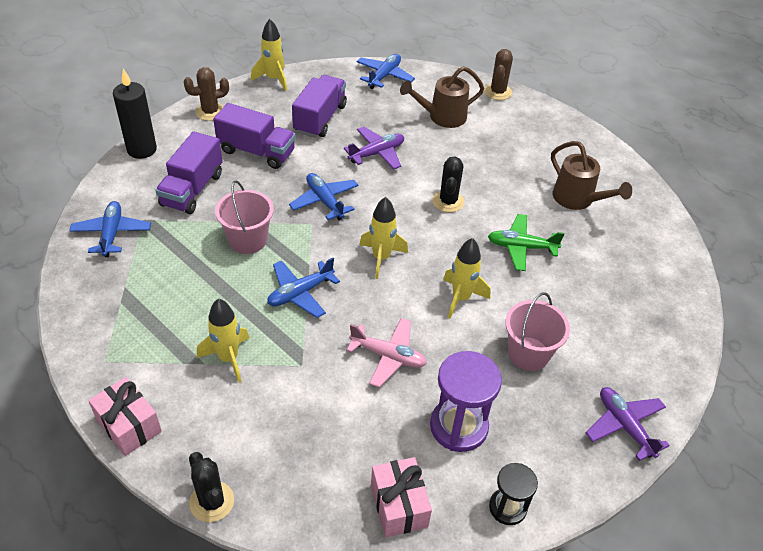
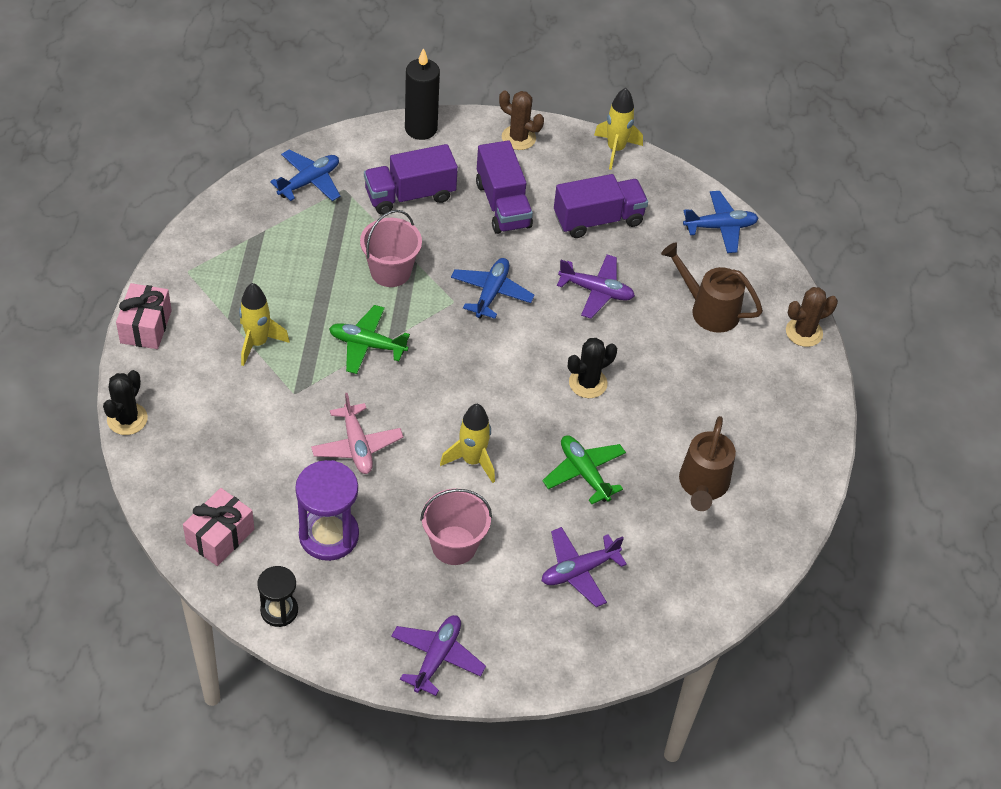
camera: 50 degrees right, 5 degrees up
blue plane [267,258,340,318] -> green plane [329,305,410,374]
yellow rocket [360,197,408,279] -> none
none -> purple plane [542,527,627,607]

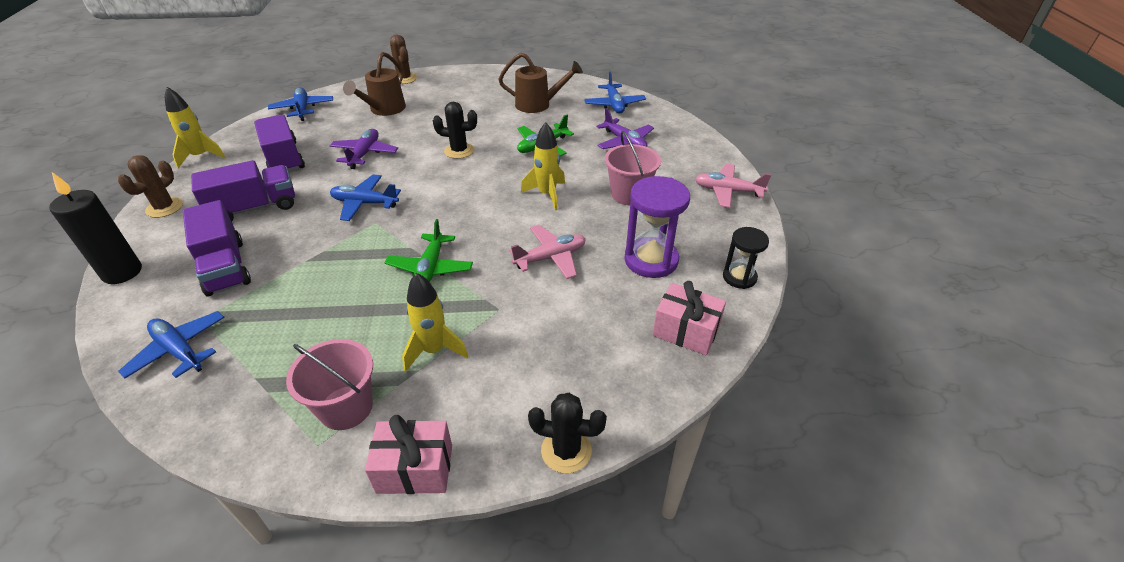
camera: 95 degrees left, 10 degrees down
pink bucket [360,210,422,287] -> pink bucket moved to [286,339,373,430]
purple plane [391,615,486,696] -> pink plane [695,164,771,208]
black cactus [568,338,617,398] -> black cactus turned 45 degrees counterclockwise [433,101,477,159]
none -> blue plane [584,72,646,113]

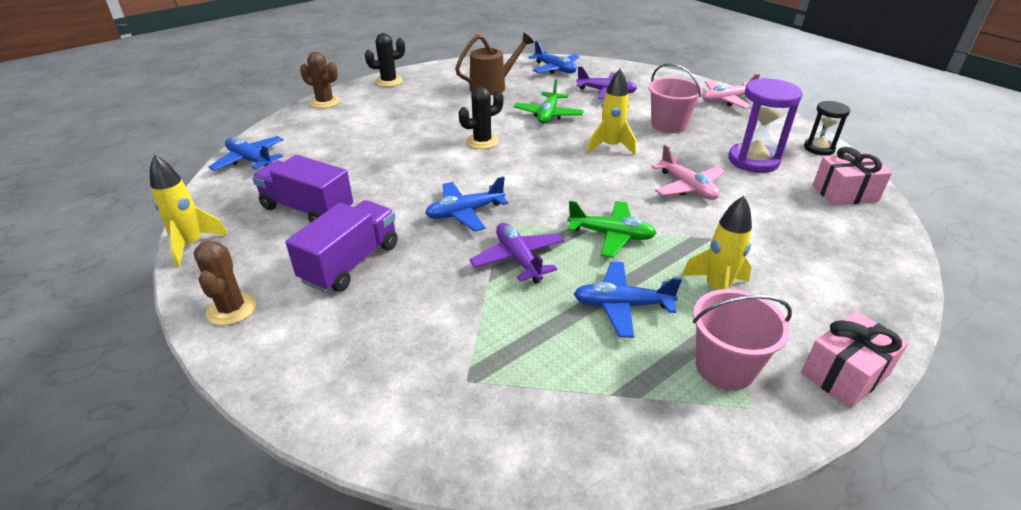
camera: 35 degrees left, 5 degrees down
black candle [49,172,142,284] -> none
blue plane [118,311,225,379] -> blue plane moved to [574,262,682,338]
purple truck [183,200,251,296] -> none
purple plane [330,129,398,169] -> purple plane moved to [469,223,564,284]
brown watering can [343,52,406,116] -> none
green plane [384,219,473,282] -> green plane turned 45 degrees counterclockwise [567,201,657,258]
pink plane [509,225,586,279] -> pink plane turned 120 degrees clockwise [651,145,725,200]
black cactus [528,393,607,474] -> black cactus moved to [365,33,405,87]

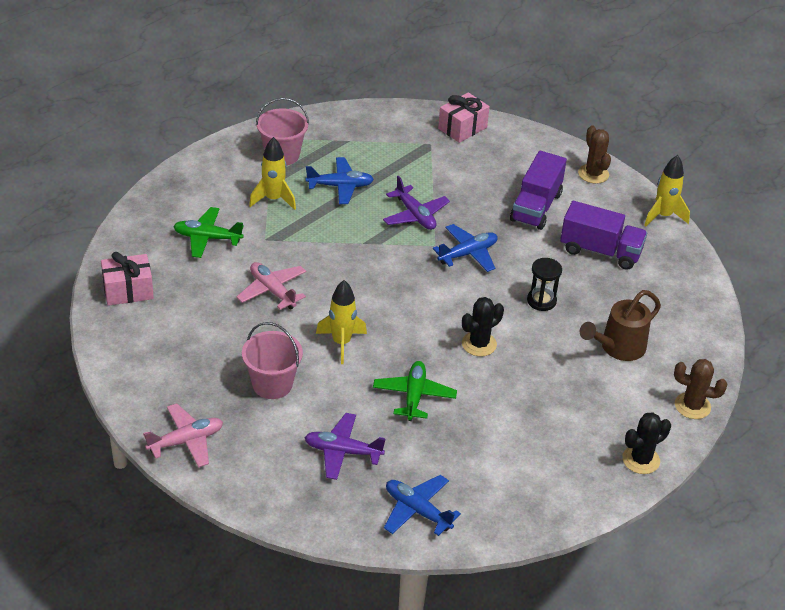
camera: 170 degrees right, 5 degrees up
blue plane [209,136,284,171] -> none
brown watering can [455,32,534,96] -> brown watering can moved to [580,290,661,361]
green plane [567,201,657,258] -> green plane moved to [173,207,244,258]
purple hourglass [728,78,802,173] -> none
pink gift [801,311,909,408] -> pink gift moved to [438,92,490,143]
black hourglass [804,101,850,155] -> black hourglass moved to [527,258,562,311]

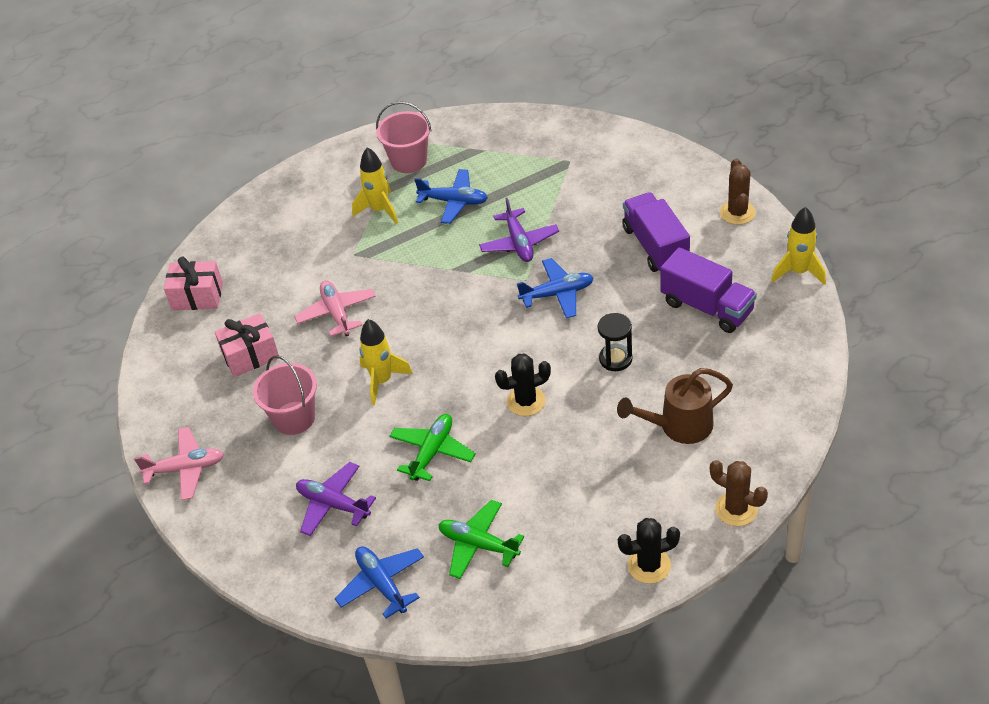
camera: 25 degrees right, 5 degrees up
green plane [173,207,244,258] -> green plane moved to [438,500,524,579]
pink gift [438,92,490,143] -> pink gift moved to [215,313,279,377]
purple truck [510,151,567,230] -> purple truck turned 120 degrees clockwise [622,192,690,272]

